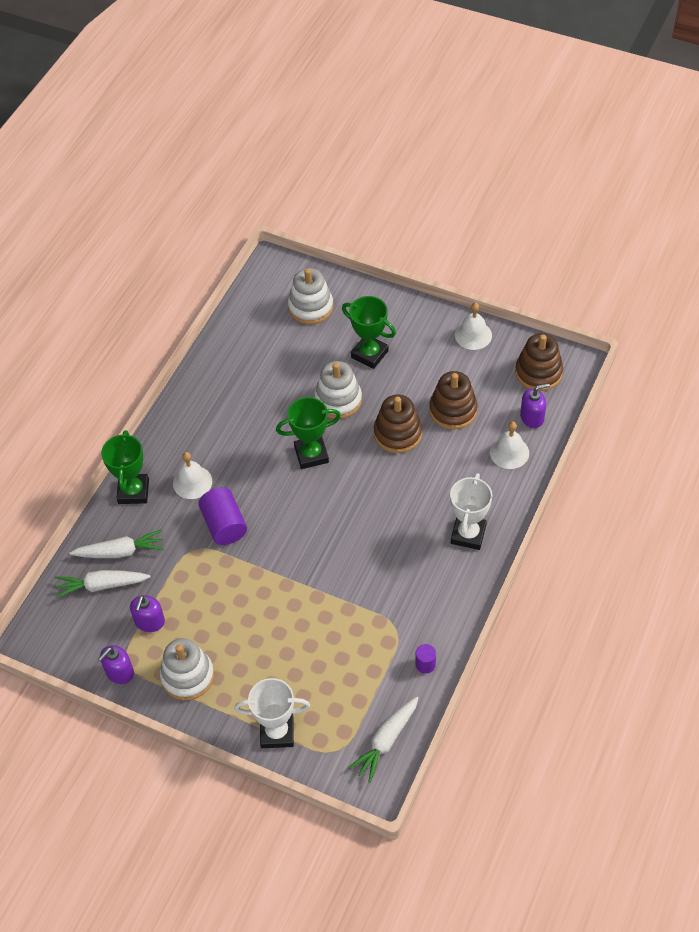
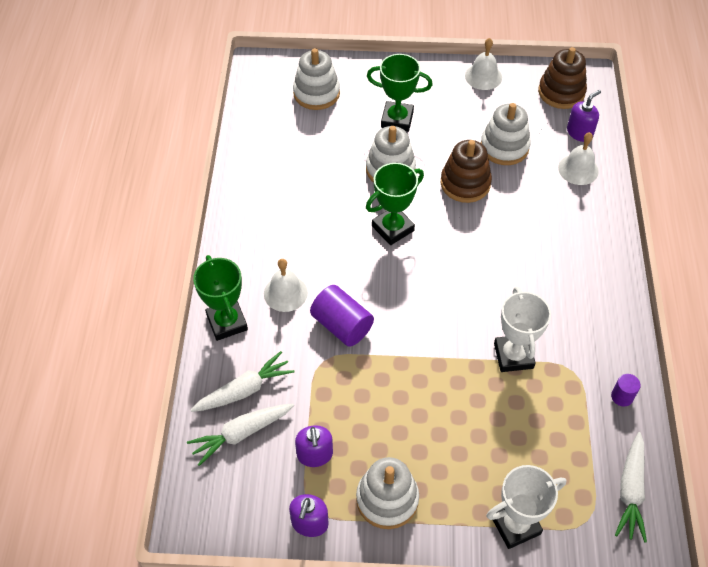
camera: 25 degrees left, 0 degrees up
brown stacking toy [429,371,477,430] -> white stacking toy [481,103,531,165]
white trophy [450,473,492,550] -> white trophy moved to [494,286,551,372]

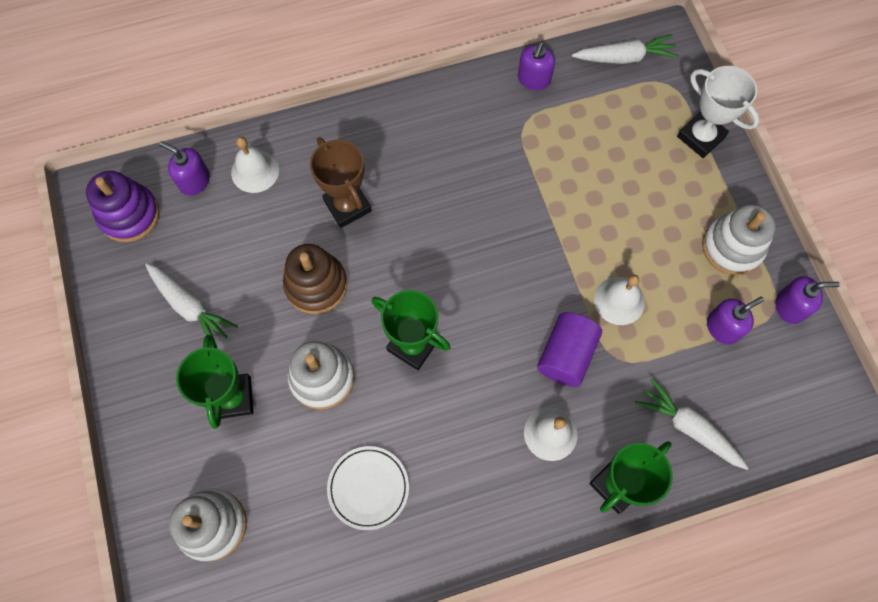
camera: 110 degrees left, 15 degrees up
white carrot [187,404,294,466] -> white carrot moved to [145,263,238,348]
white bell [465,38,502,90] -> white bell moved to [594,274,645,325]
white stacking toy [481,103,531,165] -> none
white trophy [494,286,551,372] -> none
brown stacking toy [538,47,587,109] -> purple stacking toy [86,171,160,242]
purple cylinder [611,374,641,406] -> purple soap dispenser [518,42,555,90]
none -> brown trophy [310,137,372,228]
none -> white plate [327,446,409,530]

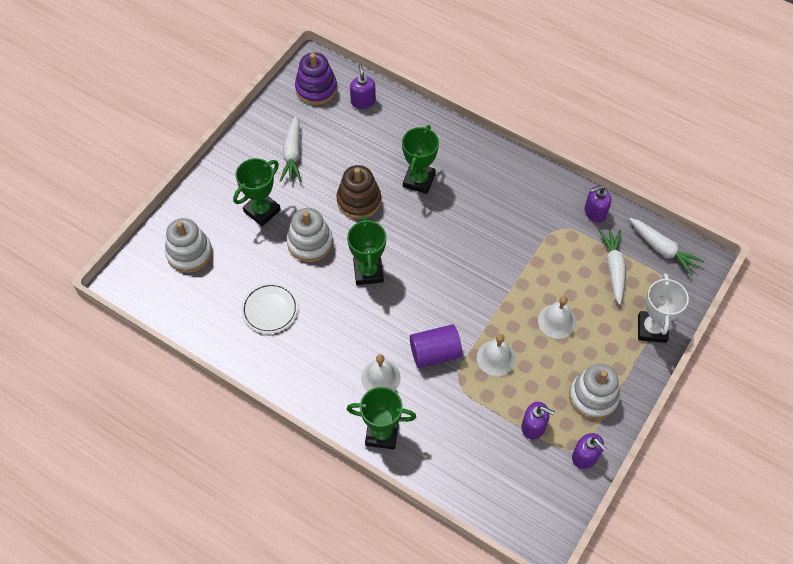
camera: 50 degrees right, 10 degrees down
white bell [231,137,279,193] -> white bell moved to [538,296,576,339]
brown trophy [310,137,372,228] -> green trophy [402,125,439,194]
white carrot [635,378,749,470] -> white carrot moved to [599,229,626,305]

